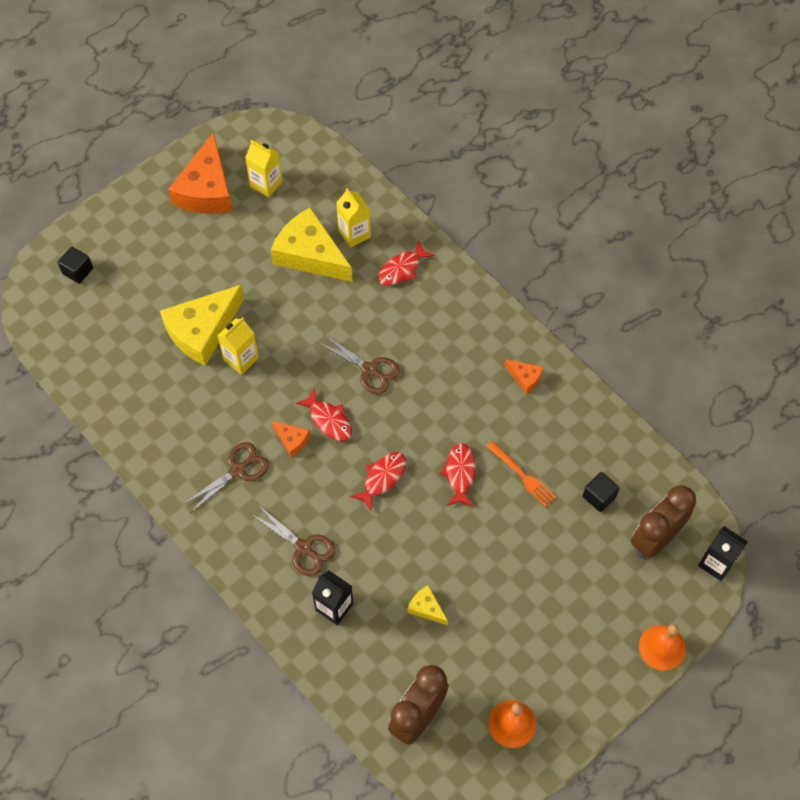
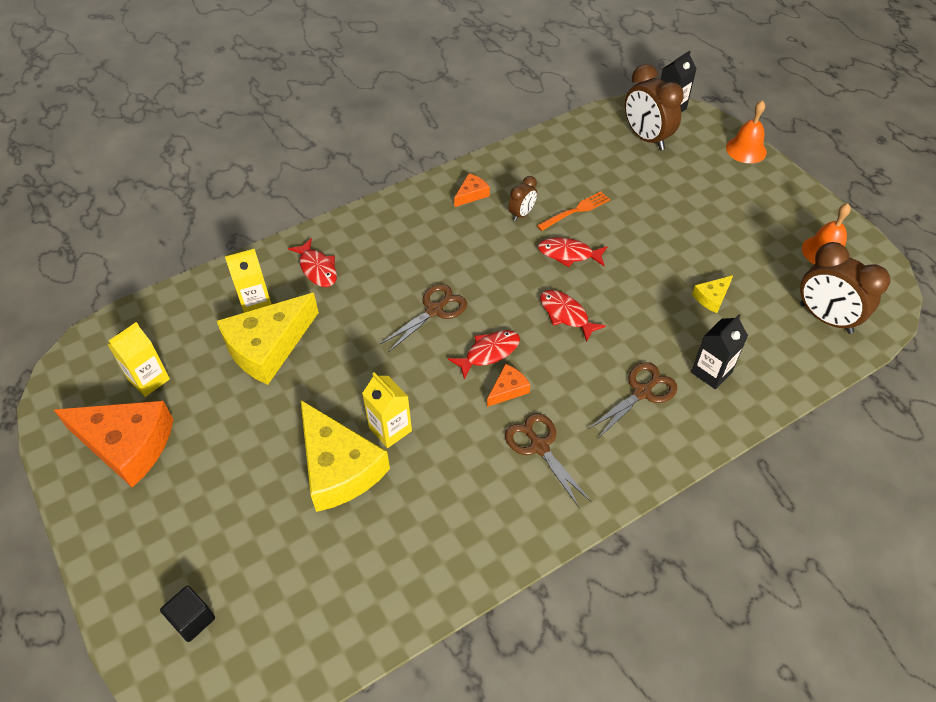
camera: 80 degrees left, 10 degrees down
black cube [583,472,620,512] -> none
none -> brown clock [508,176,537,221]

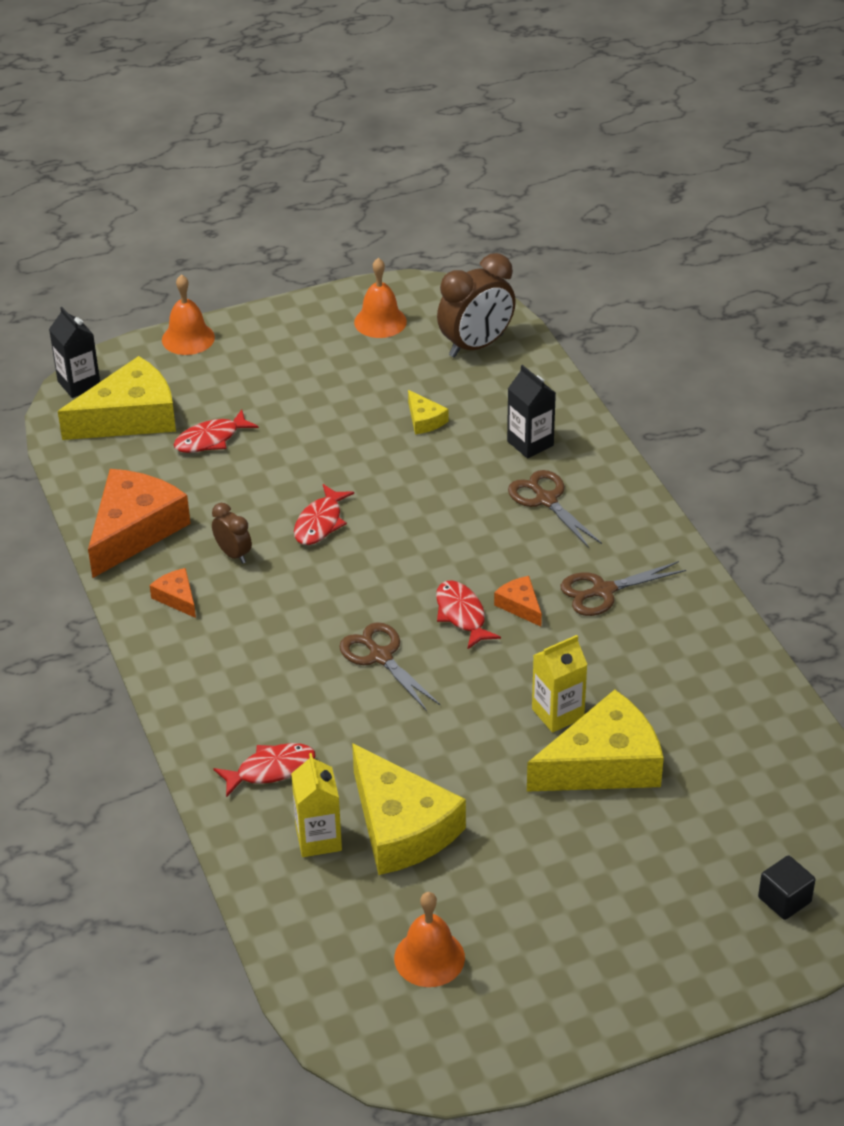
camera: 80 degrees left, 10 degrees down
orange cheese [54,401,174,488] -> orange cheese moved to [88,469,191,578]
yellow carton [107,322,170,397] -> orange bell [394,892,465,987]
orange fork [537,191,610,231] -> none
red fish [540,290,606,342] -> red fish moved to [174,409,259,453]
brown clock [625,64,684,150] -> yellow cheese [58,356,176,440]

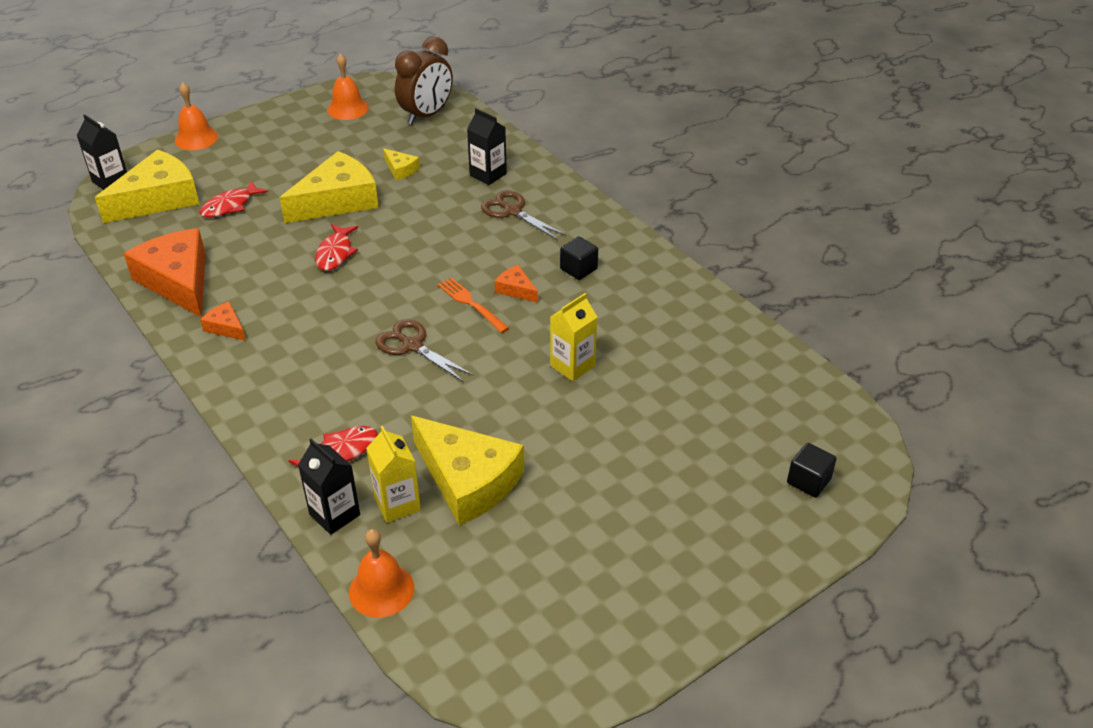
camera: 15 degrees left, 0 degrees up
orange cheese [88,469,191,578] -> orange cheese turned 45 degrees counterclockwise [124,228,206,318]
brown clock [212,503,252,564] -> none
orange bell [394,892,465,987] -> orange bell moved to [349,529,414,618]
red fish [436,580,501,650] -> orange fork [438,277,509,333]
yellow cheese [527,690,664,792] -> yellow cheese moved to [280,151,379,223]
brown scissors [560,561,686,616] -> black cube [560,236,598,280]
none -> black carton [298,439,360,535]

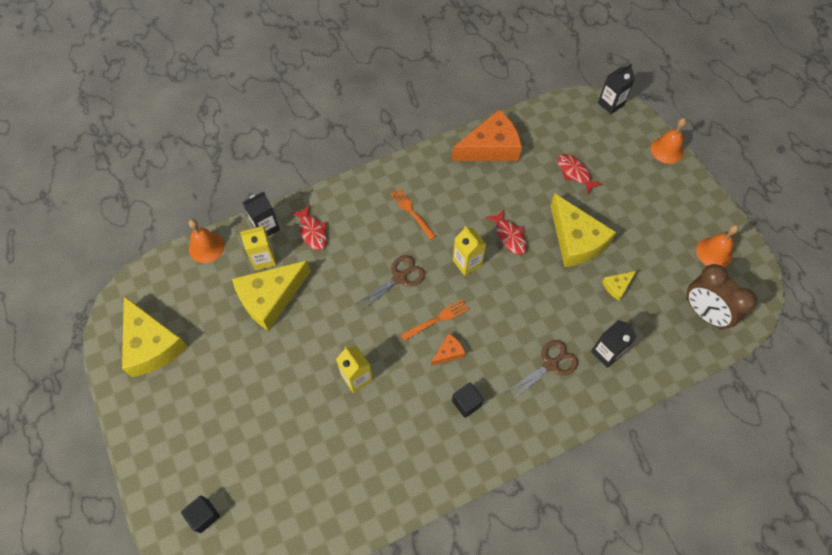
camera: 100 degrees right, 20 degrees up
yellow cheese [95,149,199,223] -> yellow cheese moved to [122,296,188,377]
orange cheese [200,302,246,341] -> none
red fish [315,224,358,271] -> red fish turned 135 degrees counterclockwise [486,209,527,255]
none -> orange fork [390,188,436,240]
none -> yellow carton [453,226,486,276]

